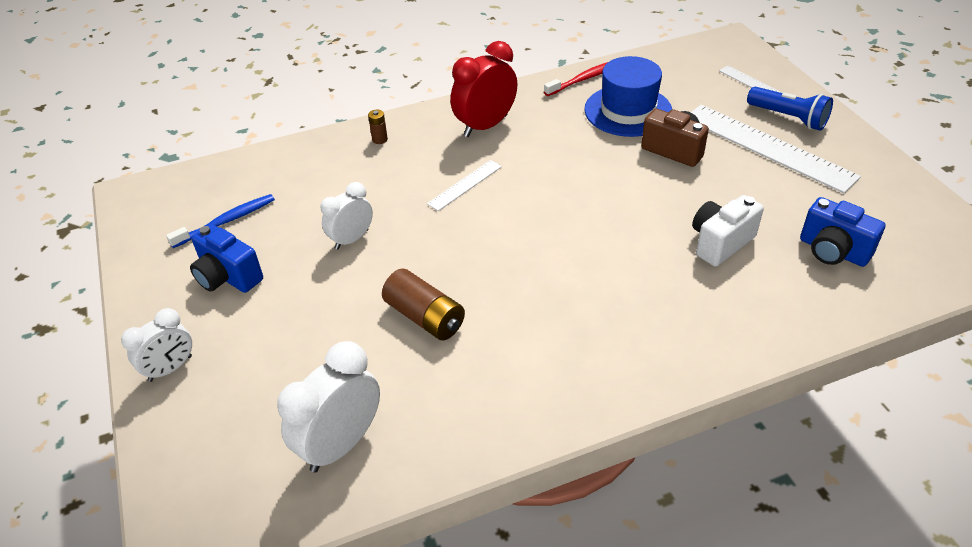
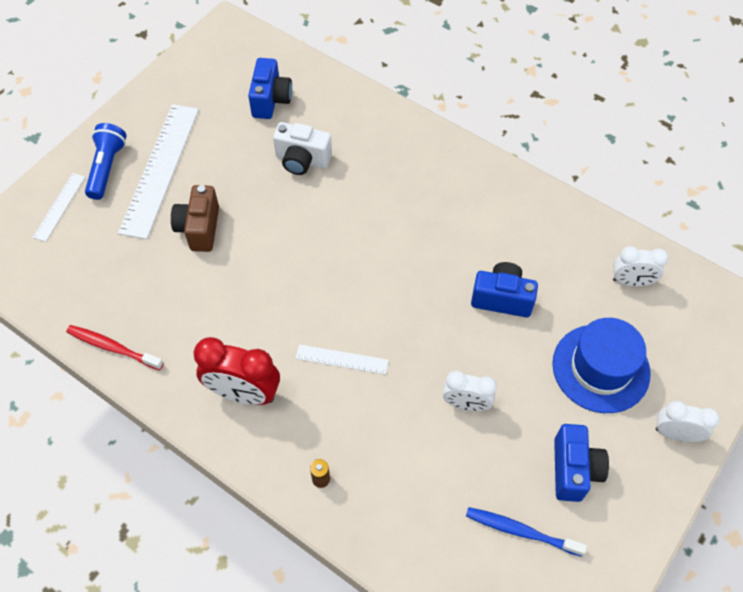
camera: 125 degrees left, 15 degrees up
white clock [277,341,380,472] -> white clock [613,246,668,287], size x0.64
brown battery [382,269,465,340] -> blue camera [471,262,538,317]
blue hat [584,56,672,137] -> blue hat moved to [552,318,650,413]

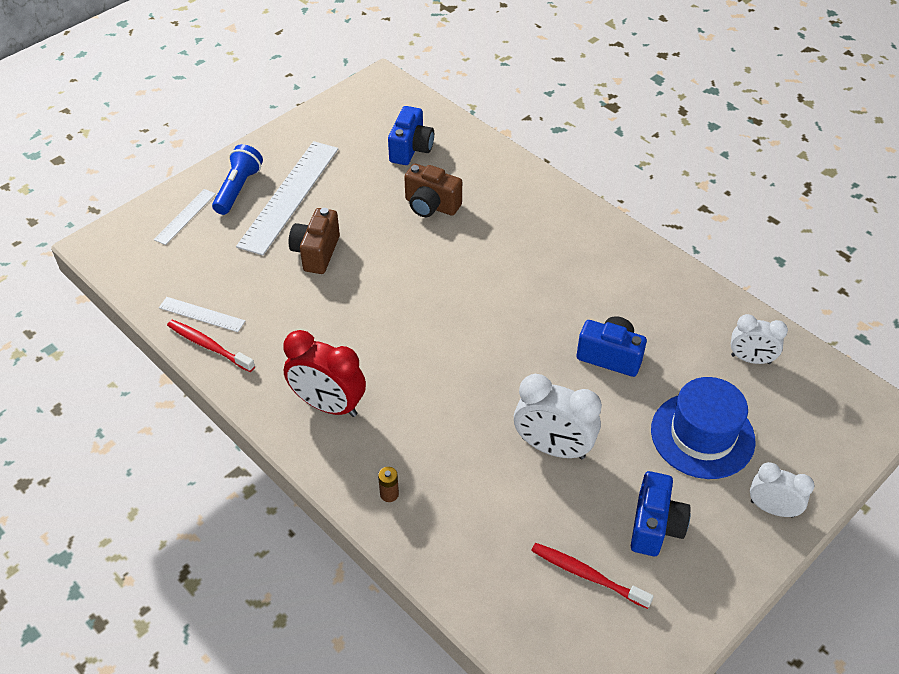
camera: 10 degrees right, 10 degrees down
white camera [273,122,332,175] -> brown camera [404,164,462,217]
white ruler [296,344,389,375] -> white ruler moved to [159,297,245,332]
white clock [443,370,497,411] -> white clock [514,374,602,459], size x1.57
blue toothbrush [466,507,587,557] -> red toothbrush [531,543,654,609]

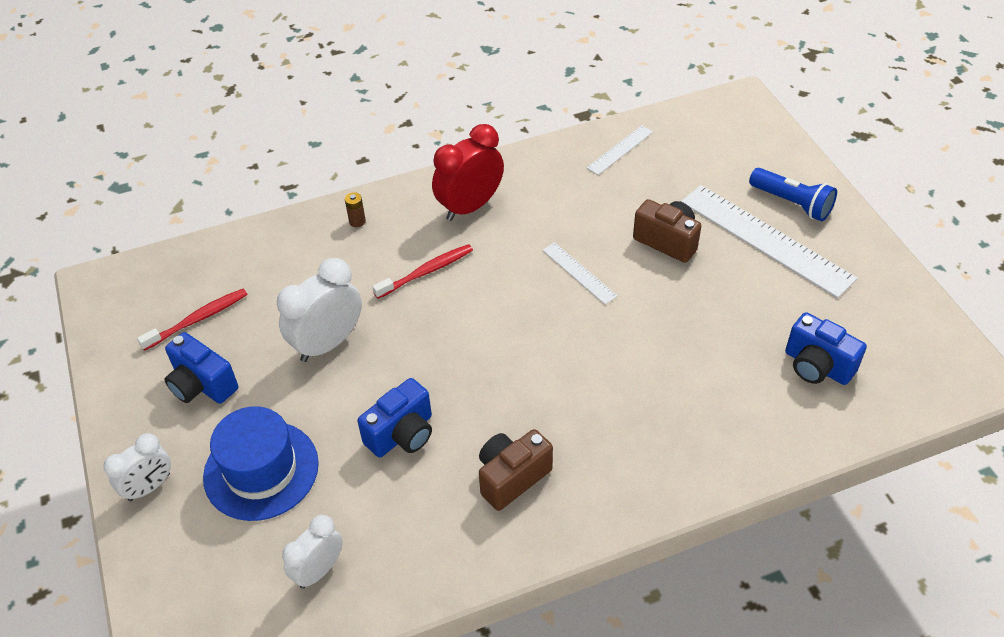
camera: 115 degrees right, 0 degrees up
white ruler [154,189,216,245] -> white ruler moved to [542,242,618,305]
red toothbrush [167,320,255,372] -> red toothbrush moved to [372,244,473,299]
brown camera [404,164,462,217] -> brown camera moved to [479,429,553,511]

